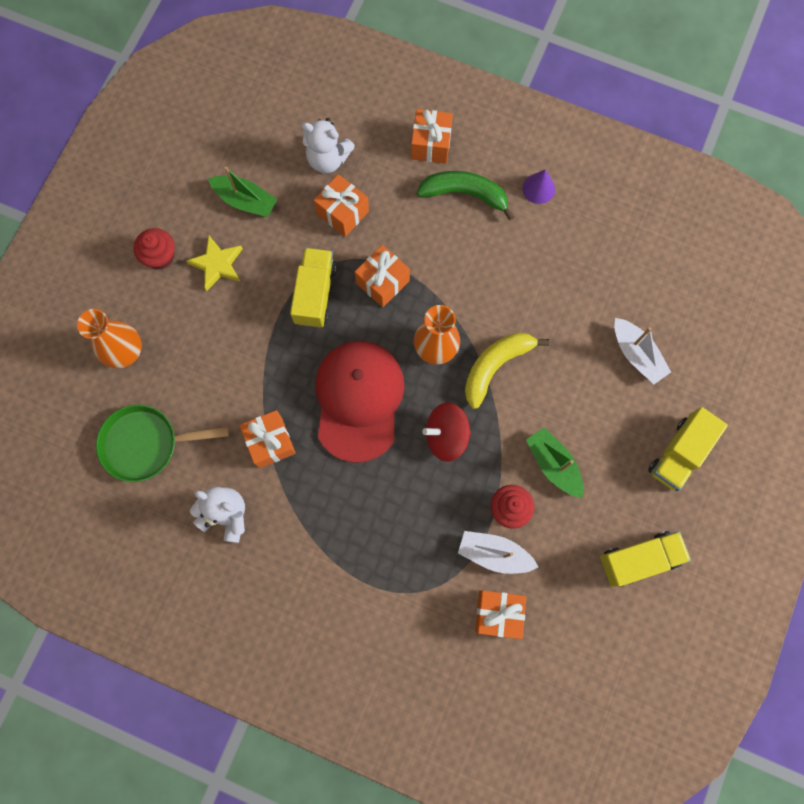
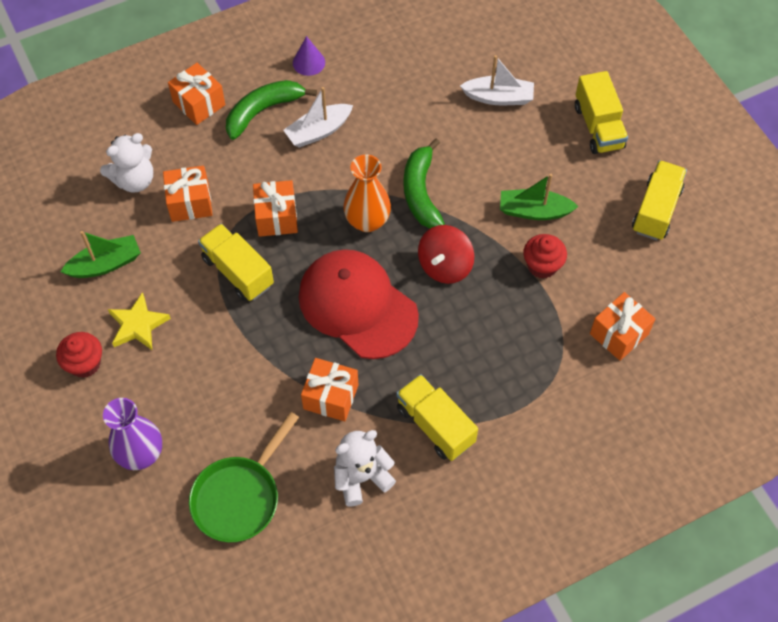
camera: 50 degrees left, 15 degrees down
orange vase [77,309,142,368] -> purple vase [103,398,162,470]
white boat [458,531,538,574] -> white boat moved to [283,87,353,148]
yellow banana [465,333,549,409] -> green banana [403,139,445,229]
none -> yellow truck [396,374,478,461]

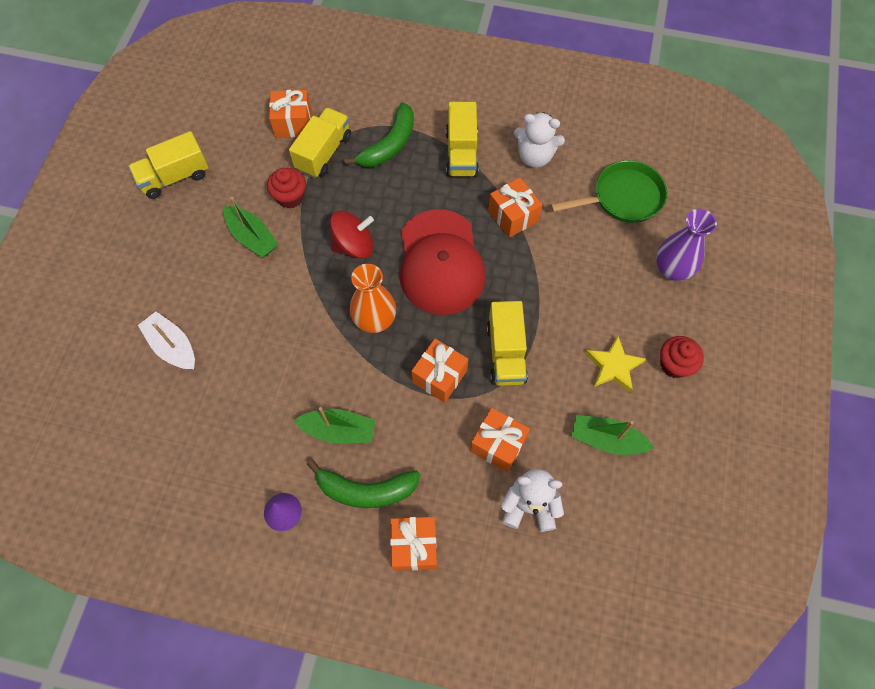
camera: 140 degrees left, 5 degrees up
white boat [283,87,353,148] -> green boat [294,407,375,444]
green banana [403,139,445,229] -> green banana moved to [344,102,414,167]
yellow truck [575,71,628,154] -> yellow truck moved to [289,107,351,178]

